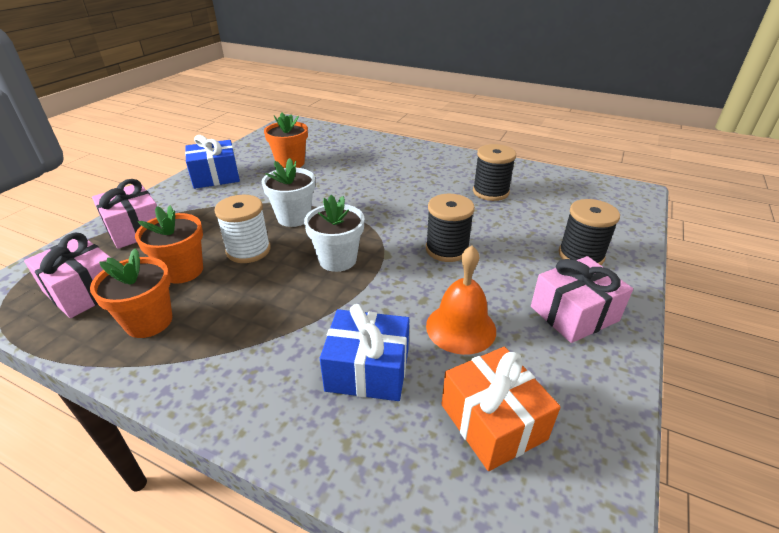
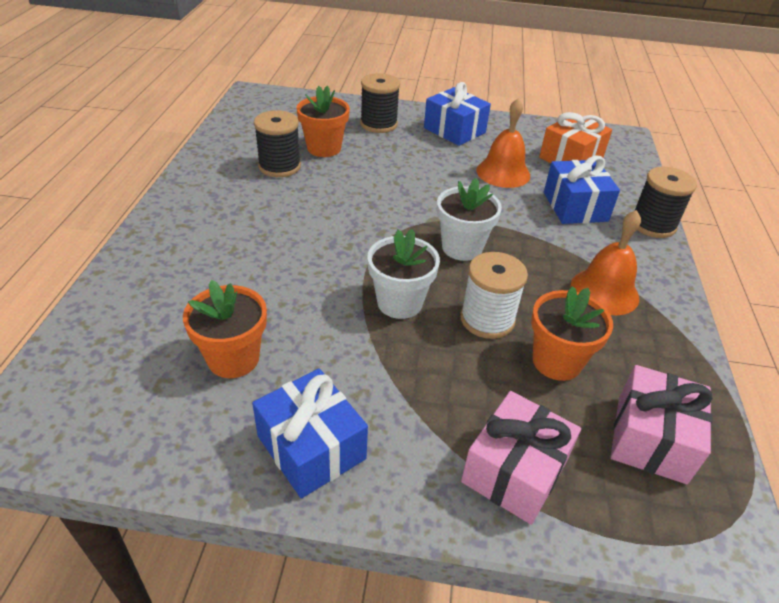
camera: 110 degrees left, 5 degrees up
orange flower pot [90,249,172,338] -> orange flower pot moved to [297,86,350,157]
black spool [426,194,475,262] -> black spool moved to [635,167,697,238]
pink gift [531,256,633,343] -> blue gift [424,82,491,146]
none -> orange bell [571,210,641,315]

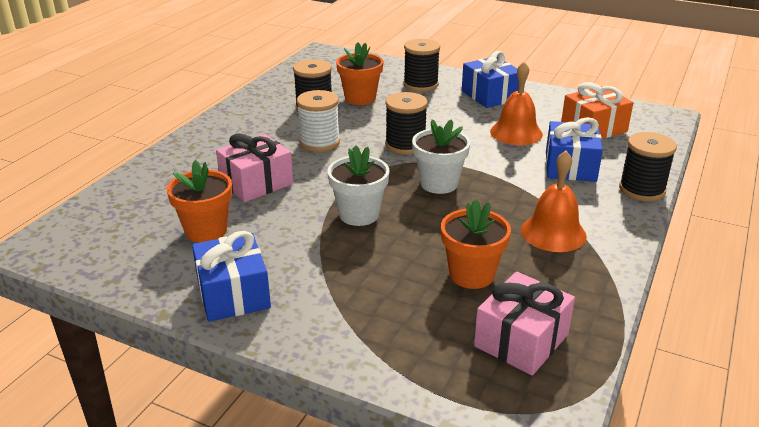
camera: 20 degrees right, 10 degrees down
white spool [460,252,528,339] -> white spool moved to [297,90,340,152]
pink gift [461,391,581,525] -> pink gift moved to [216,133,293,202]
none -> black spool [385,92,428,154]

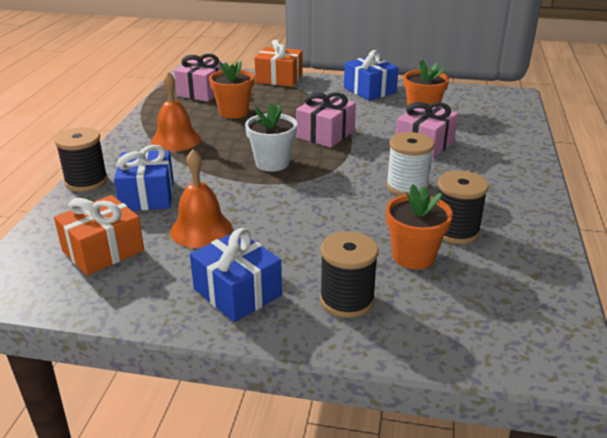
camera: 165 degrees right, 0 degrees up
white flower pot [327,145,390,226] -> pink gift [296,92,356,148]
black spool [385,92,428,154] -> none
none -> orange gift [254,40,302,87]

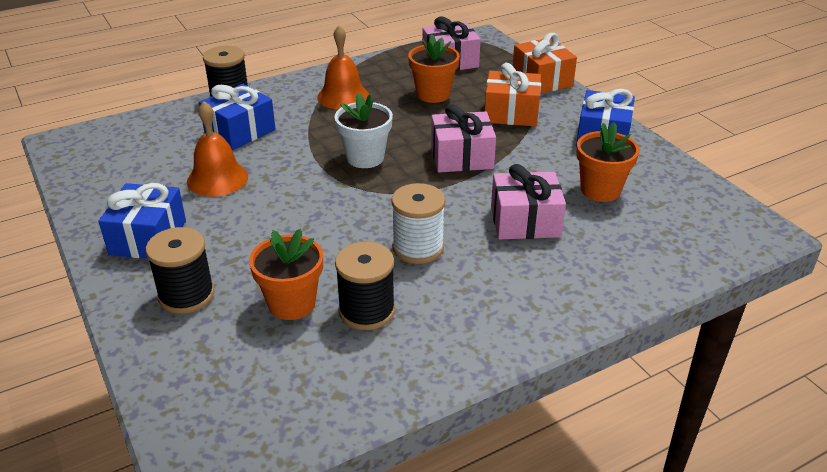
camera: 50 degrees right, 5 degrees up
orange gift [54,195,144,276] -> orange gift moved to [485,63,541,126]

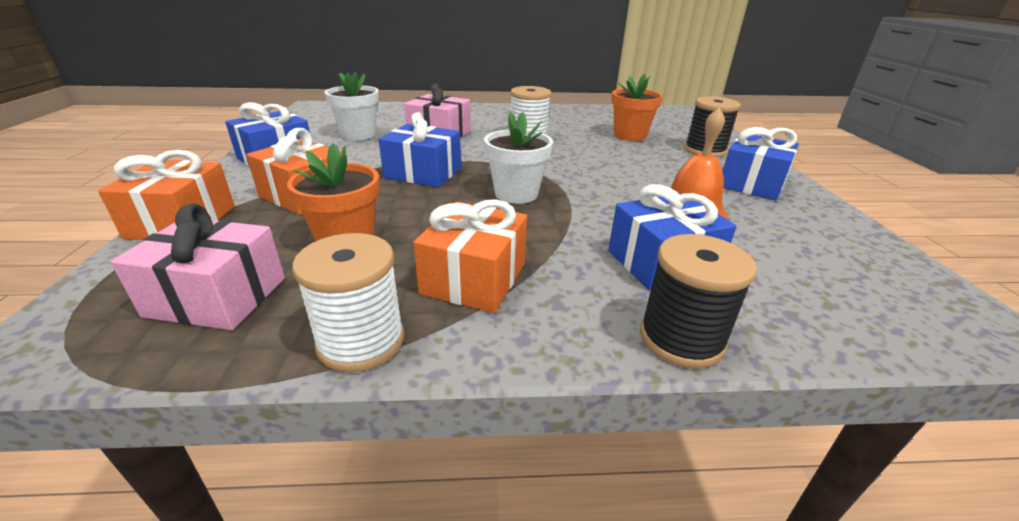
camera: 155 degrees left, 5 degrees down
orange bell [317,25,369,110] -> orange gift [413,199,527,313]
black spool [335,242,395,330] -> none
pink gift [431,104,496,173] -> blue gift [378,112,461,188]
orange flower pot [576,122,639,202] -> white flower pot [324,72,379,140]
none -> white spool [292,233,404,372]

